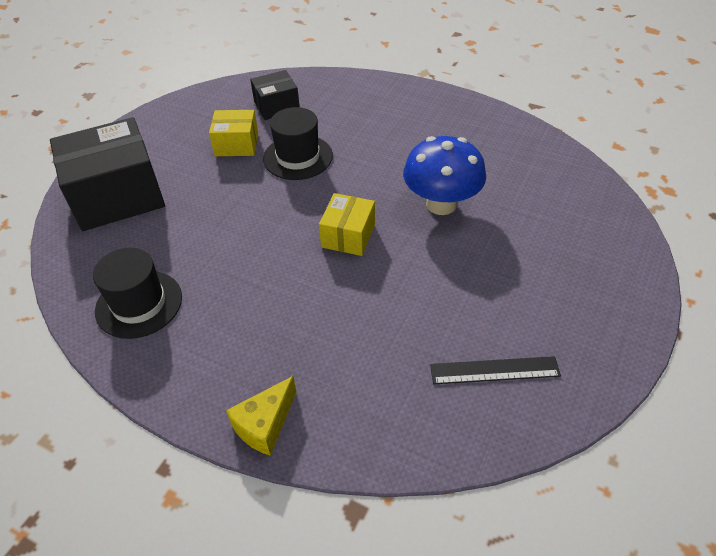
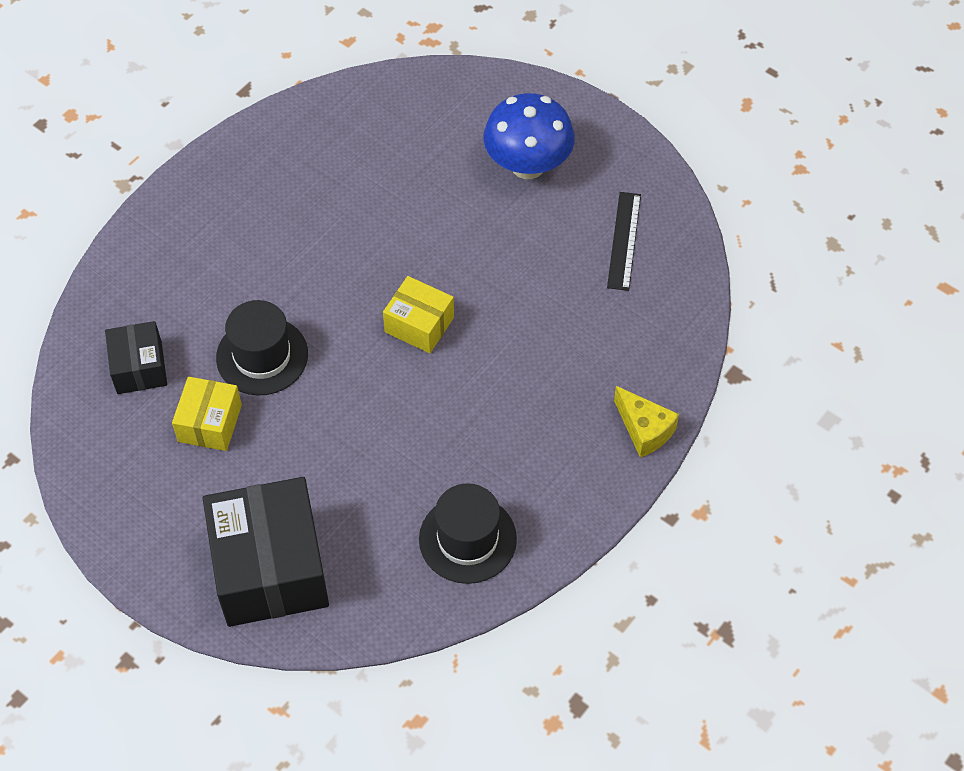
camera: 80 degrees left, 10 degrees up
blue mushroom [403,136,486,215] -> blue mushroom moved to [483,93,575,179]

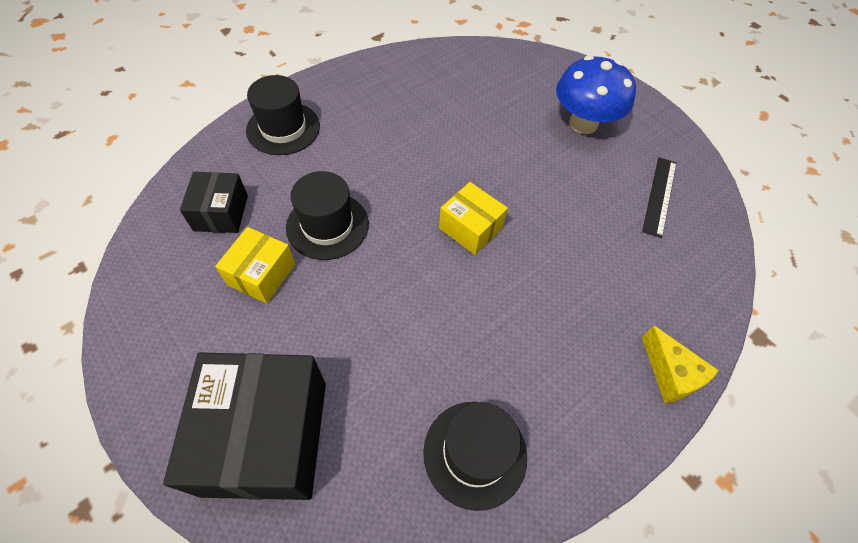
camera: 10 degrees right, 0 degrees up
none -> black hat [246,75,320,155]

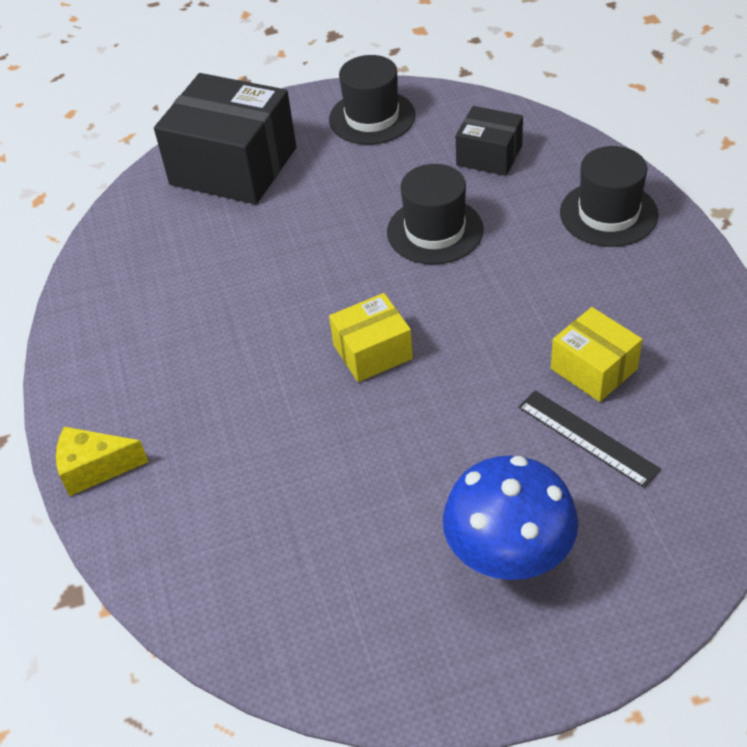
camera: 120 degrees right, 10 degrees down
yellow box [215,227,295,303] -> yellow box moved to [551,307,642,402]
black hat [423,402,527,511] -> black hat moved to [329,55,416,145]
black ruler [642,157,677,238] -> black ruler moved to [518,390,661,488]

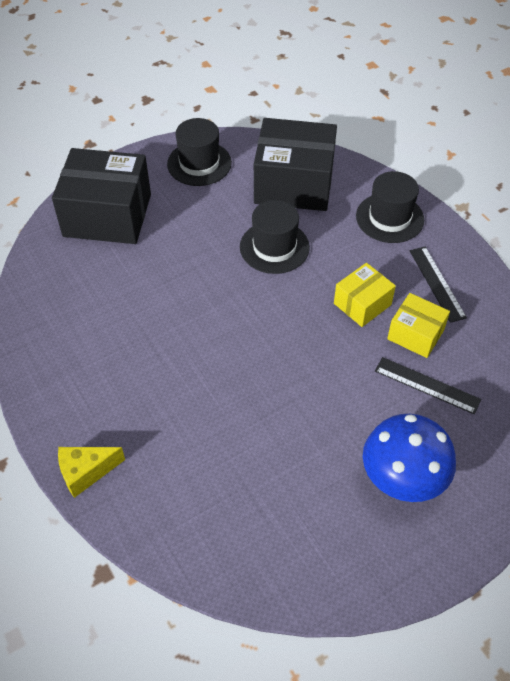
camera: 20 degrees left, 5 degrees up
yellow box [329,293,413,382] -> yellow box moved to [334,263,396,327]
black box [456,106,523,176] -> black box [254,118,337,211], size x1.90
none -> black ruler [410,247,467,323]

